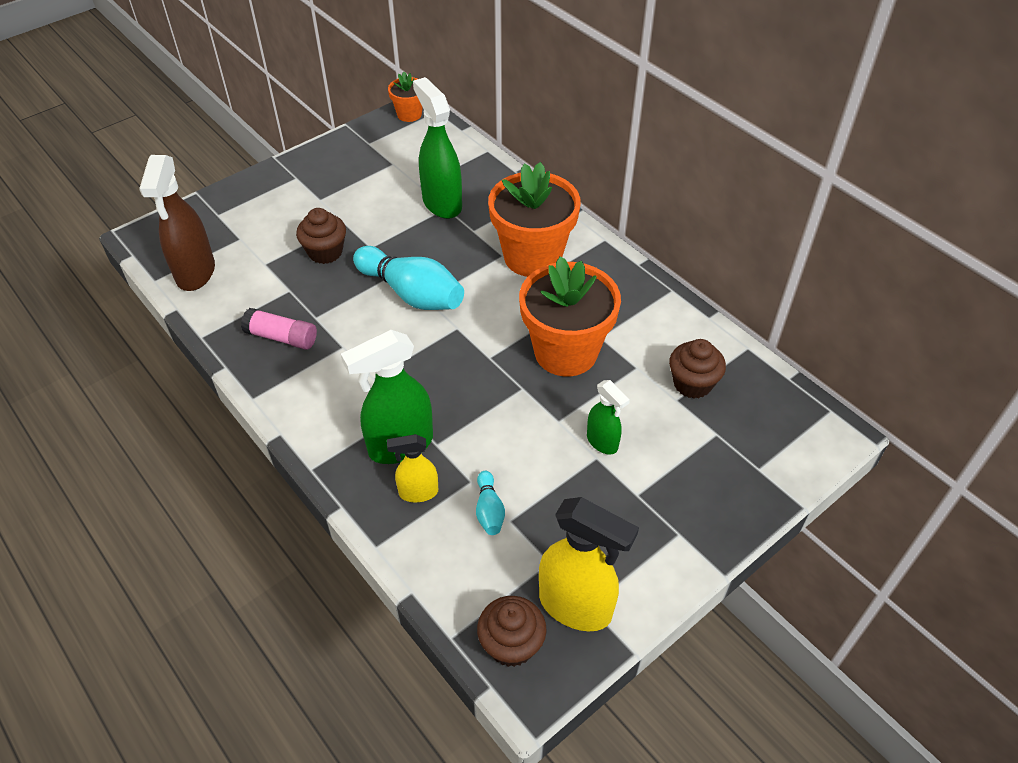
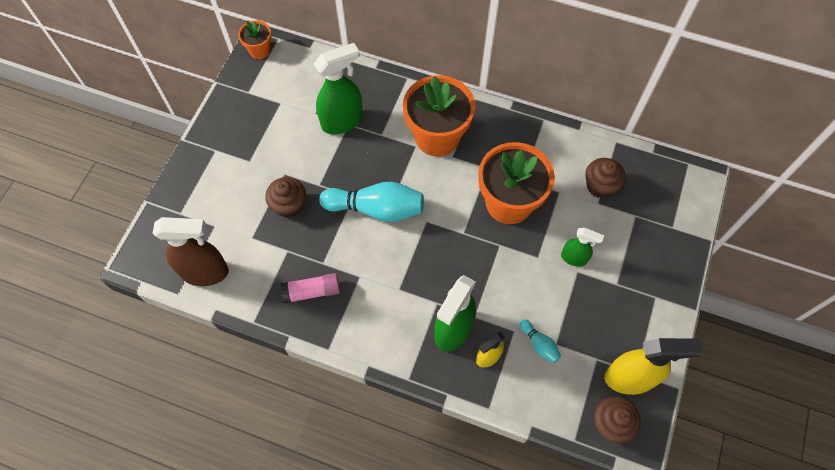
camera: 30 degrees left, 15 degrees up
brown spray bottle [139,155,215,291] -> brown spray bottle turned 60 degrees counterclockwise [153,217,229,286]
green spray bottle [413,77,462,219] -> green spray bottle turned 120 degrees clockwise [314,43,363,134]

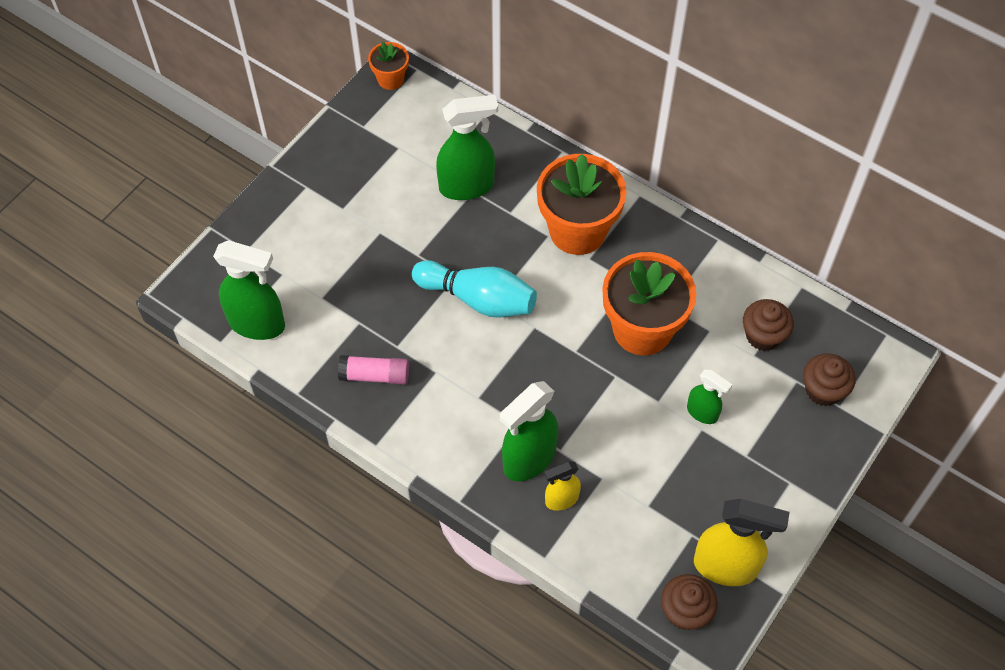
camera: 15 degrees right, 5 degrees down
brown spray bottle [153,217,229,286] -> green spray bottle [213,240,285,340]
brown cupcake [265,177,306,218] -> brown cupcake moved to [803,353,856,406]
turquoise bowling pin [519,319,561,363] -> none

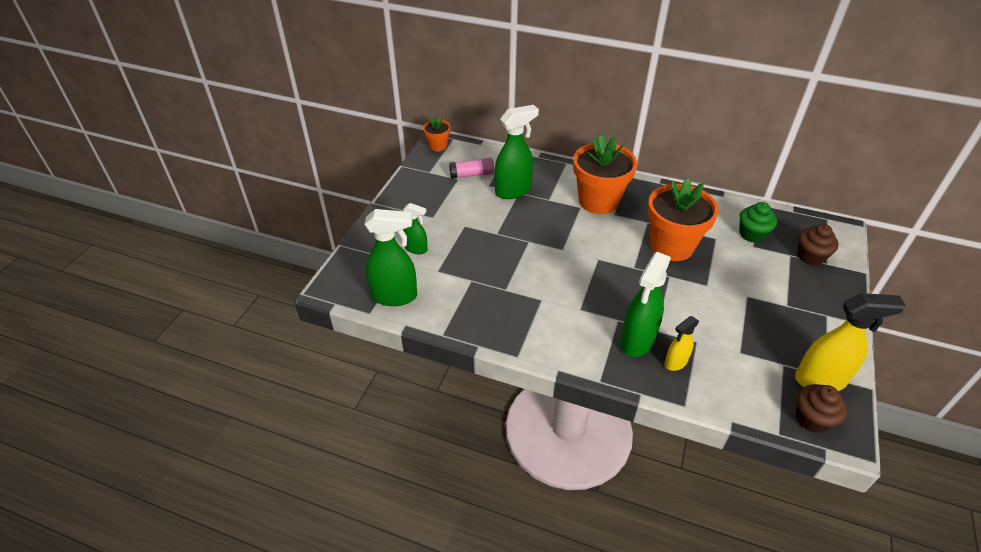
camera: 15 degrees left, 15 degrees down
pink glue stick [338,355,409,385] -> pink glue stick moved to [449,158,494,179]
turquoise bowling pin [412,260,537,318] -> none
green spray bottle [687,370,732,424] -> green spray bottle moved to [403,203,428,254]
brown cupcake [743,299,794,351] -> green cupcake [739,202,777,243]

